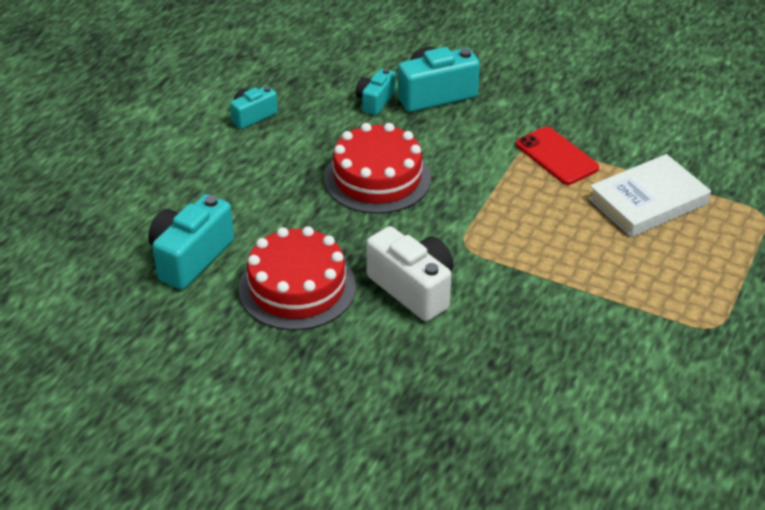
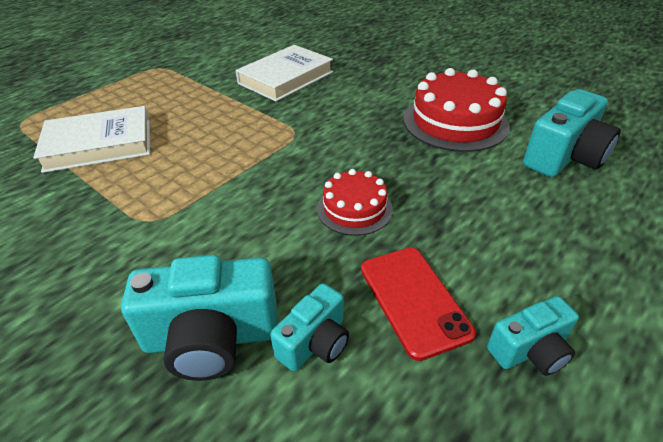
camera: 165 degrees left, 0 degrees up
red cake [324,123,431,214] -> red cake [317,169,393,236], size x0.58
white camera [366,226,454,321] -> none
red phone [516,127,599,185] -> red phone moved to [361,248,476,361]
none -> white book [235,45,333,102]

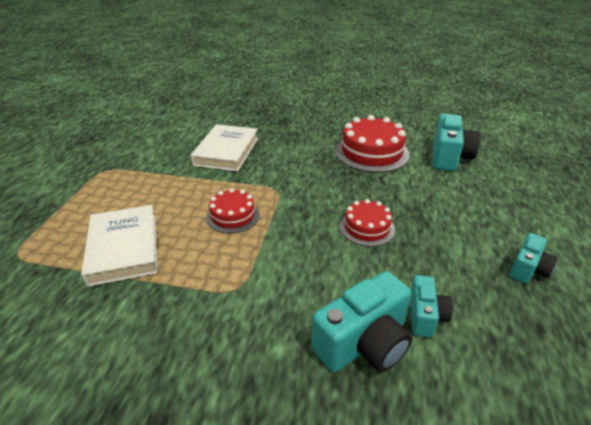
camera: 30 degrees left, 5 degrees down
white book [33,106,150,173] -> white book turned 60 degrees counterclockwise [81,205,158,287]
red phone [361,248,476,361] -> none
none -> red cake [206,188,259,233]

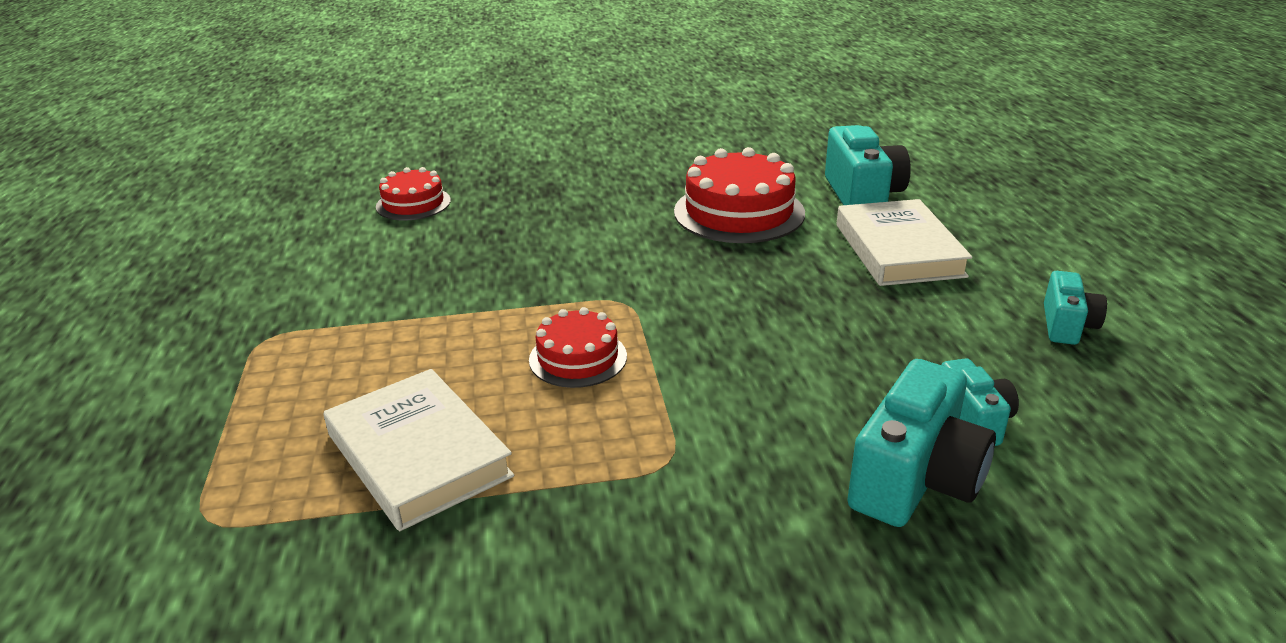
camera: 20 degrees left, 5 degrees down
white book [191,124,258,172] -> white book moved to [837,199,972,286]
red cake [340,199,395,247] -> red cake moved to [376,167,451,220]

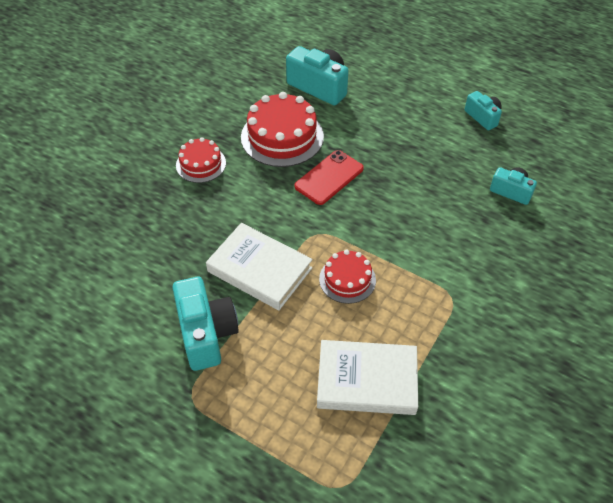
camera: 50 degrees left, 20 degrees up
red cake [376,167,451,220] -> red cake moved to [176,137,226,183]
white book [837,199,972,286] -> white book moved to [206,223,313,310]
turquoise camera [847,359,996,527] -> turquoise camera moved to [172,277,239,371]
none -> red phone [294,150,364,205]

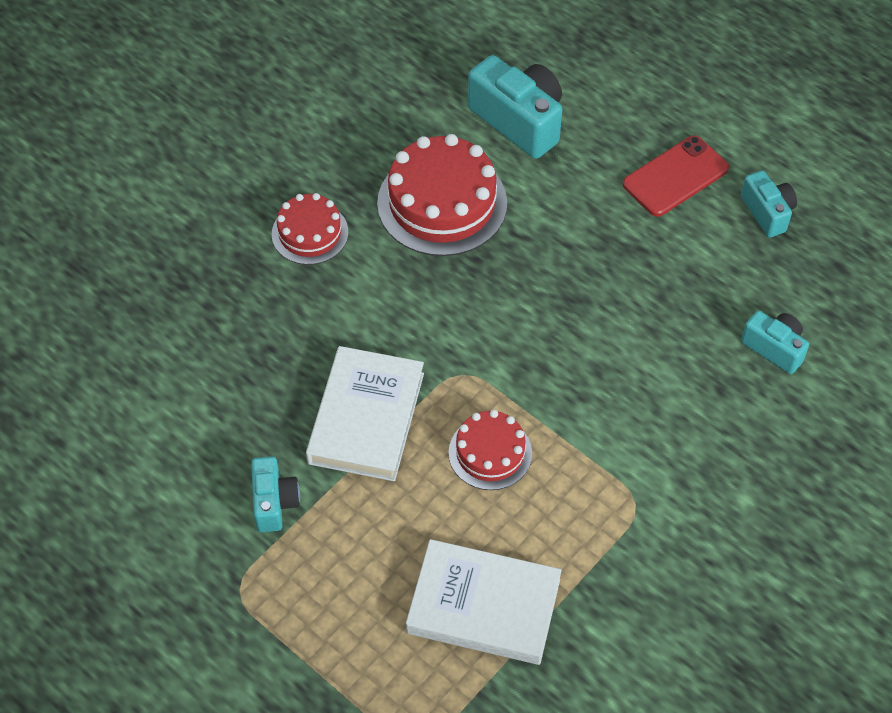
camera: 10 degrees right, 5 degrees up
turquoise camera [172,277,239,371] -> turquoise camera [251,457,300,532], size x0.58
white book [206,223,313,310] -> white book turned 60 degrees clockwise [306,346,424,481]
red phone [294,150,364,205] -> red phone moved to [623,135,729,217]

